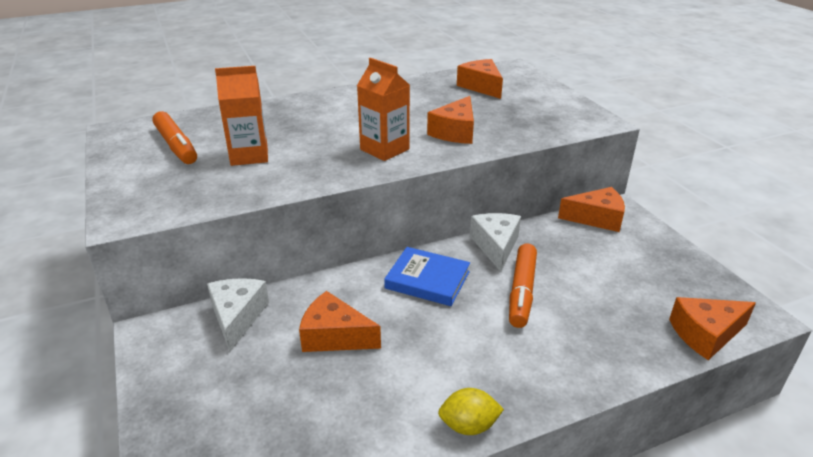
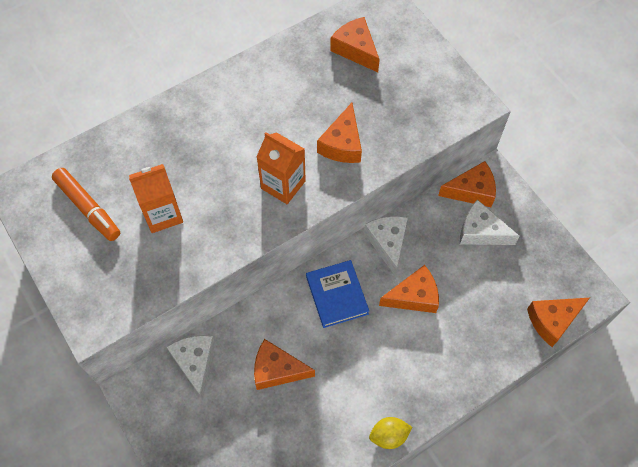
camera: 10 degrees left, 30 degrees up
blue book [384,247,470,306] -> blue book turned 60 degrees clockwise [306,260,369,328]
orange marker [509,244,537,328] -> orange cheese [379,265,439,313]
none -> white cheese [460,200,519,245]

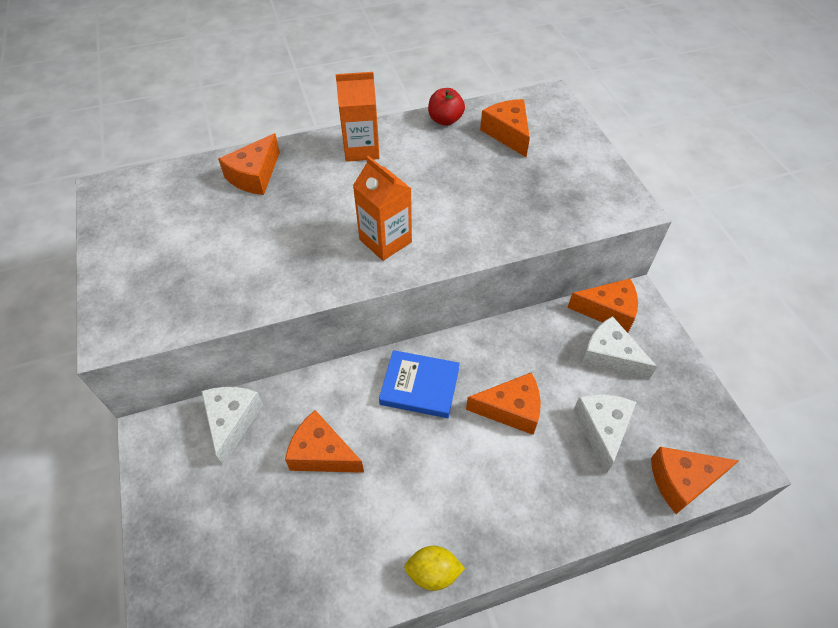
camera: 15 degrees right, 10 degrees down
orange marker [52,168,120,241] -> none
orange carton [129,164,183,233] -> orange carton moved to [336,72,380,162]
blue book [306,260,369,328] -> blue book turned 75 degrees counterclockwise [379,350,460,418]
orange cheese [317,103,362,163] -> orange cheese moved to [218,133,280,195]
white cheese [364,216,408,275] -> white cheese moved to [573,394,636,474]
none -> red apple [428,88,465,126]

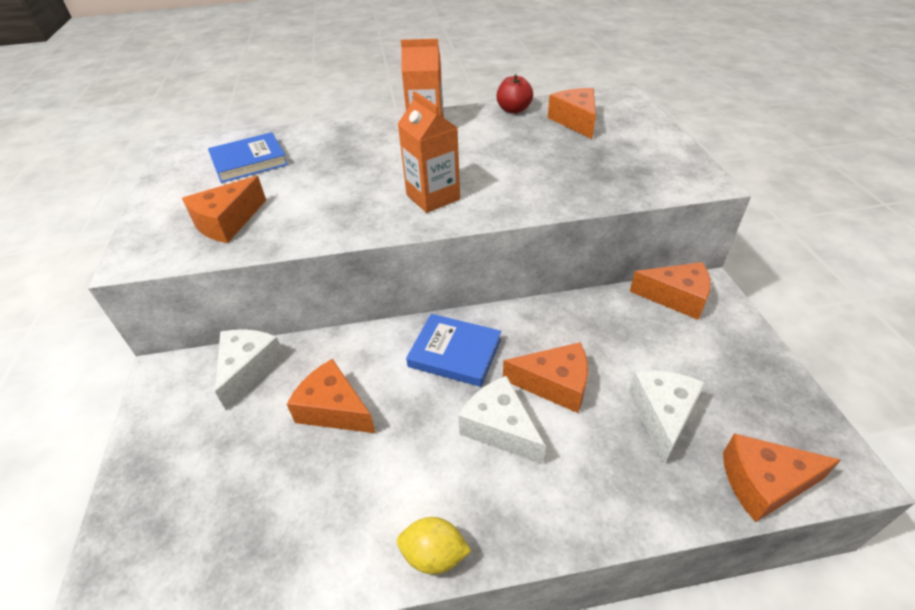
camera: 10 degrees right, 10 degrees down
orange cheese [218,133,280,195] -> orange cheese moved to [182,176,266,243]
white cheese [581,316,657,380] -> white cheese moved to [458,376,546,464]
none -> blue book [208,132,288,183]

